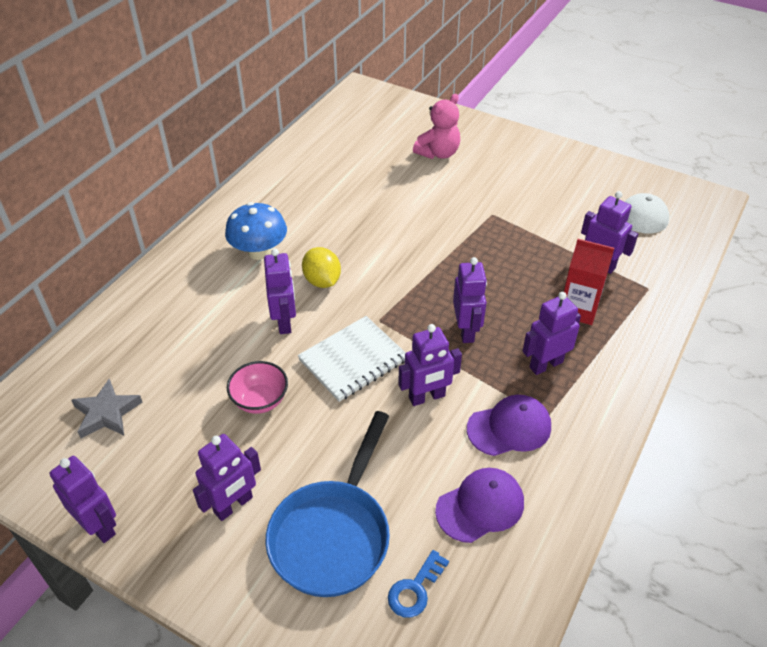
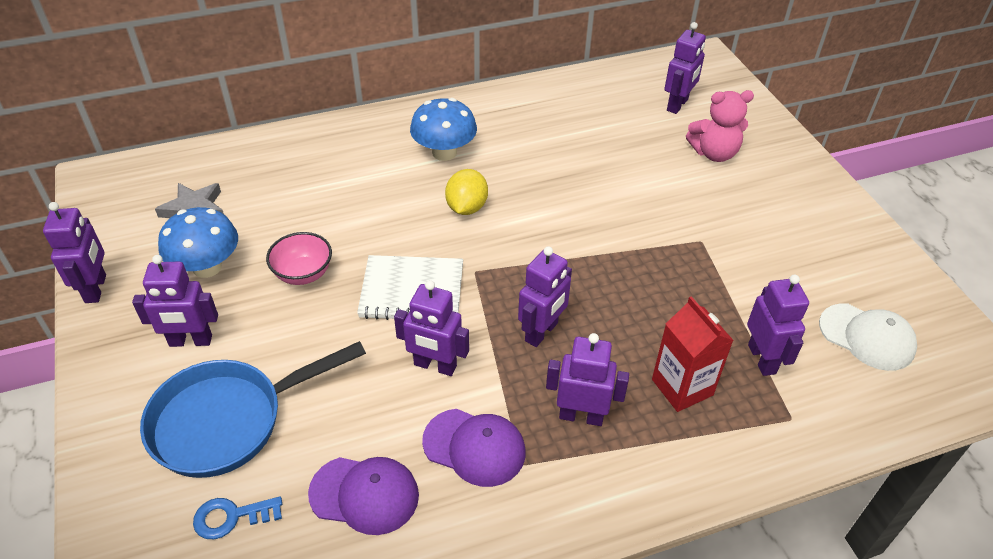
camera: 40 degrees right, 0 degrees up
purple robot [264,248,296,334] -> purple robot moved to [664,22,706,114]
none -> blue mushroom [158,207,238,278]

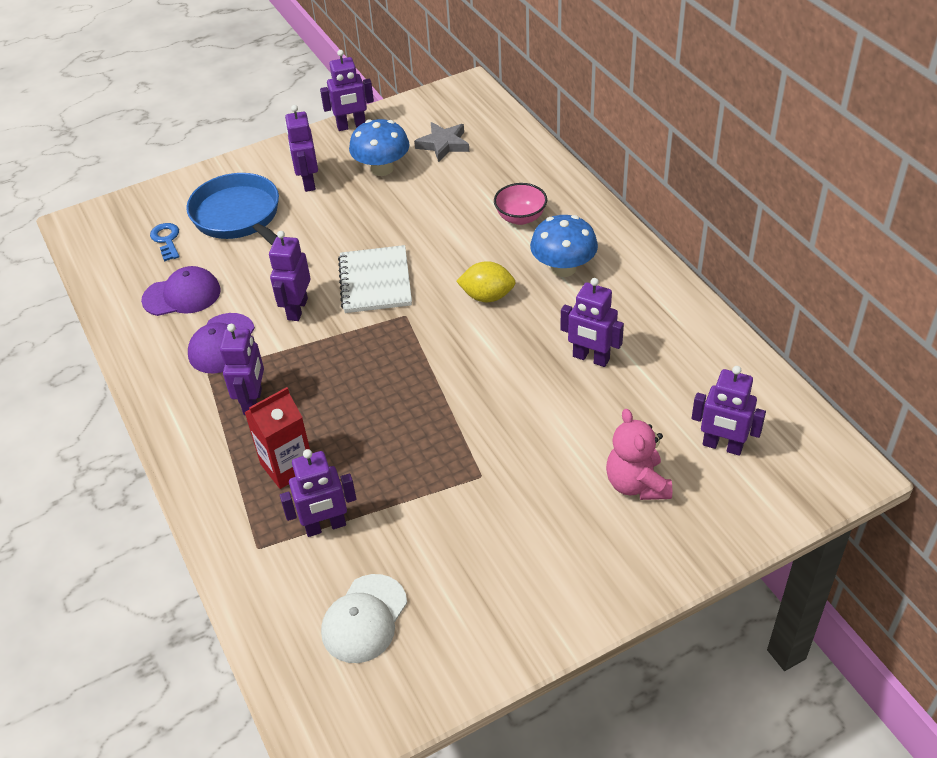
camera: 85 degrees right, 0 degrees up
pink bowl [266,232,332,285] -> pink bowl moved to [494,183,547,225]
purple cap [308,457,419,535] -> purple cap turned 105 degrees counterclockwise [141,266,221,316]
purple robot [518,247,572,347] -> purple robot moved to [560,278,624,367]

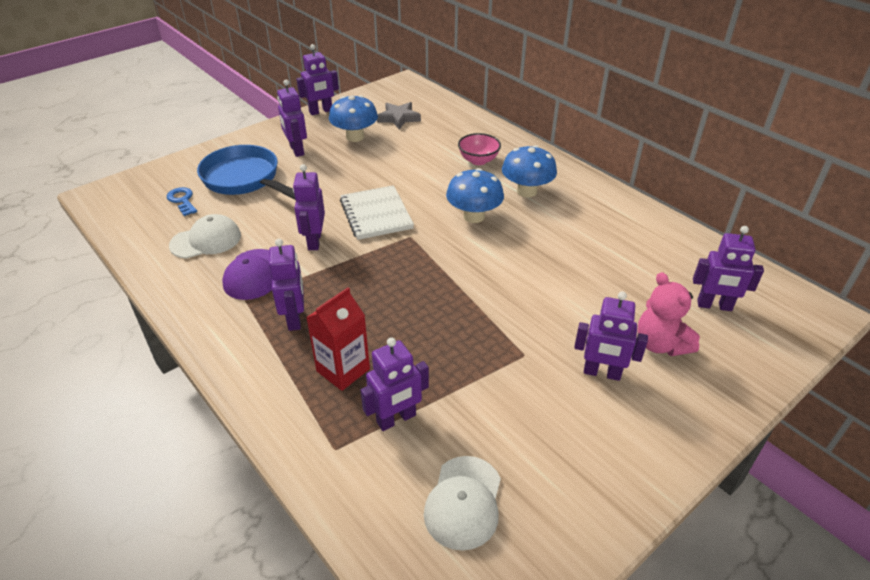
camera: 15 degrees left, 5 degrees down
purple cap [141,266,221,316] -> white cap [169,214,241,259]
yellow lemon [456,261,516,302] -> blue mushroom [446,168,504,223]
purple robot [560,278,624,367] -> purple robot moved to [574,291,648,381]

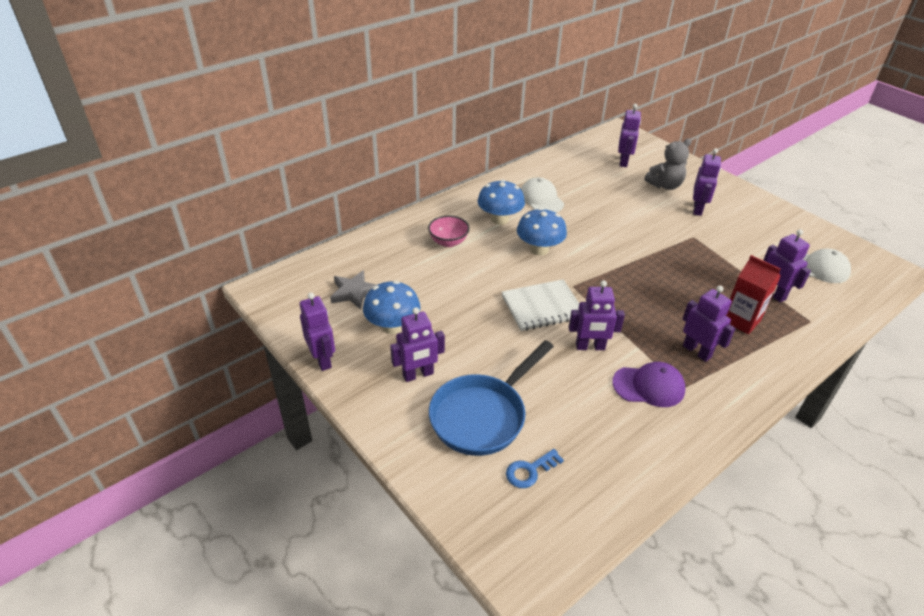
camera: 90 degrees left, 0 degrees up
white cap [169,214,241,259] -> white cap moved to [521,177,564,213]
purple robot [269,239,304,331] -> purple robot turned 60 degrees clockwise [683,286,735,362]
pink teddy bear [637,272,700,356] -> grey teddy bear [644,138,692,190]

